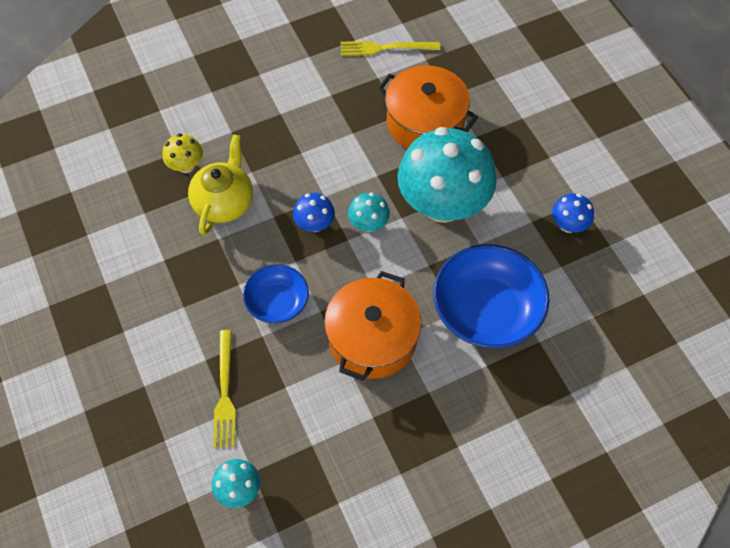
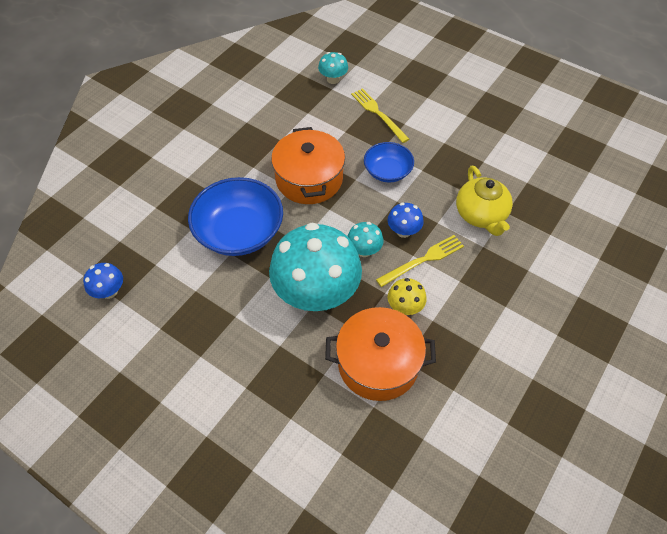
camera: 150 degrees right, 5 degrees down
yellow mushroom [162,133,203,173] -> yellow mushroom moved to [388,278,427,315]
yellow fork [341,41,440,56] -> yellow fork moved to [376,235,464,287]
blue mushroom [552,193,594,233] -> blue mushroom moved to [83,263,123,299]

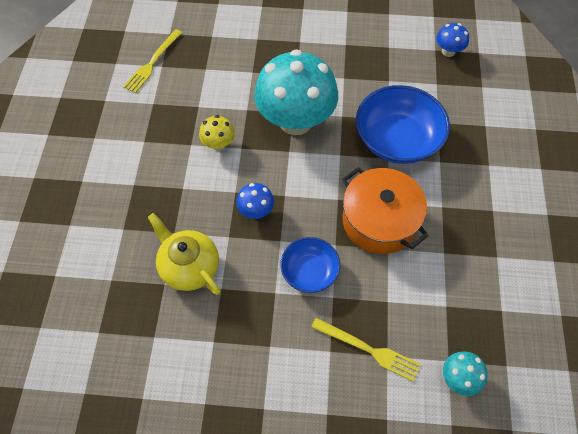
camera: 150 degrees right, 5 degrees up
orange pot [325,307,436,401] -> none
turquoise mushroom [348,222,383,257] -> none
yellow fork [376,235,464,287] -> yellow fork moved to [123,29,182,93]

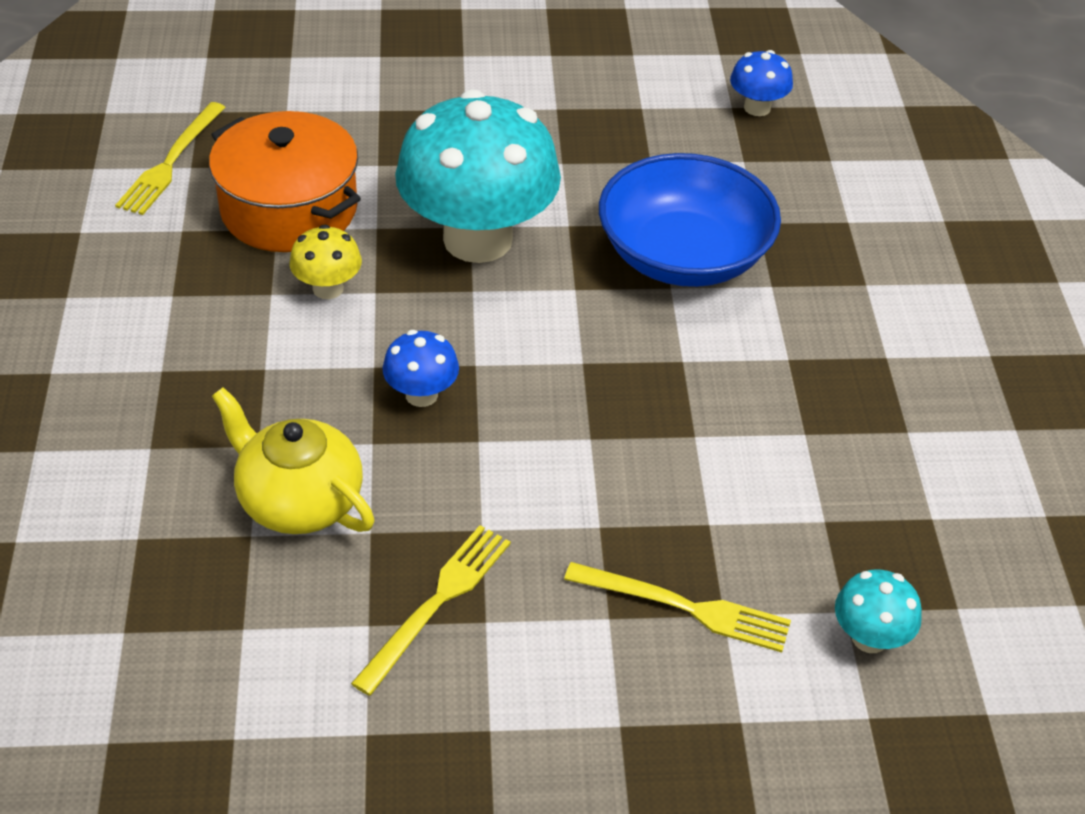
camera: 10 degrees left, 15 degrees down
blue bowl [280,237,340,293] -> none
orange pot [342,167,428,254] -> orange pot moved to [209,111,361,252]
none -> yellow fork [351,525,511,696]

